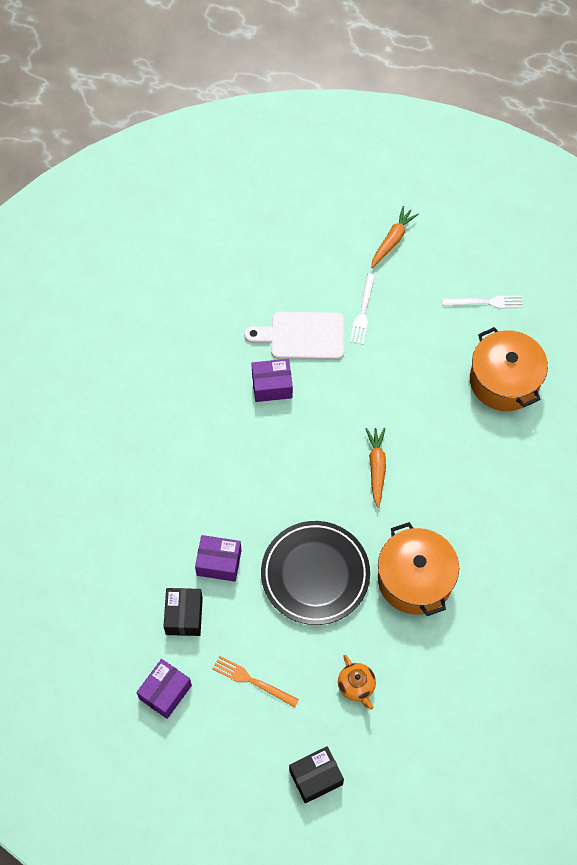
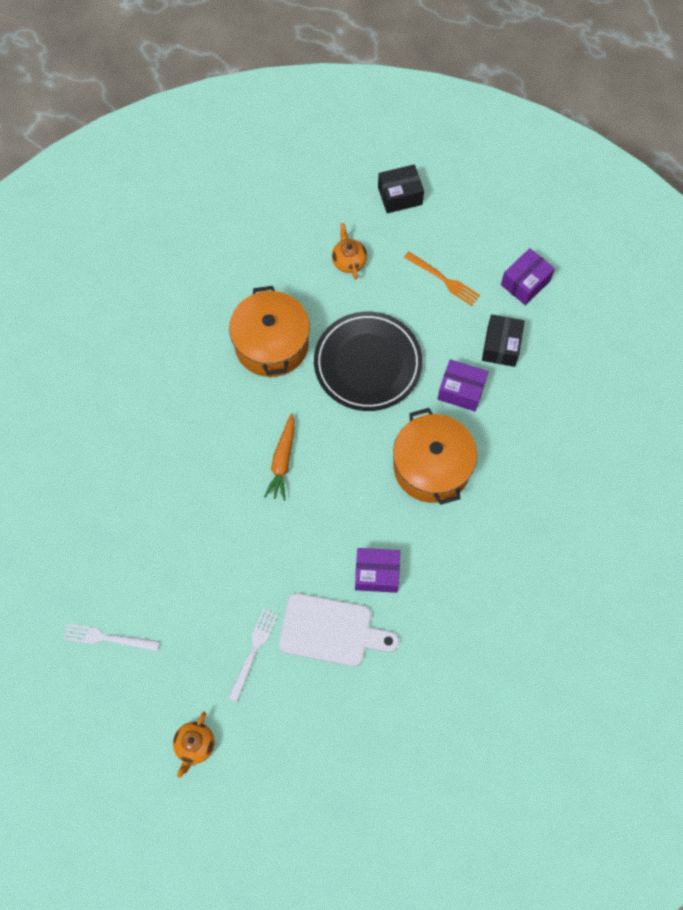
camera: 170 degrees left, 5 degrees up
orange carrot [371,206,419,268] -> orange teapot [173,711,215,778]
orange pot [470,327,548,411] -> orange pot moved to [393,408,477,505]

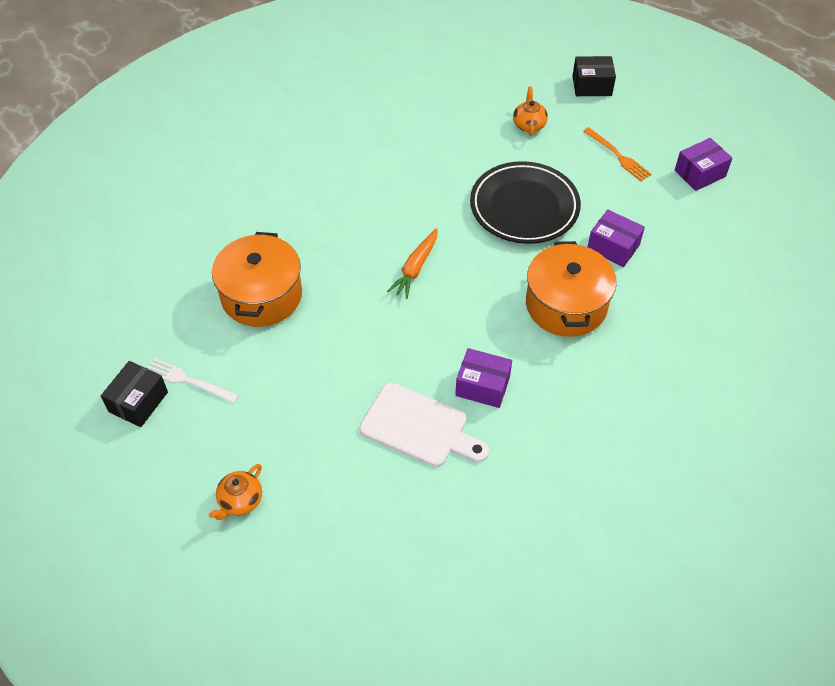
camera: 15 degrees right, 15 degrees down
white fork [228,608,278,702] -> none
orange pot [229,286,310,377] -> orange pot moved to [212,232,302,327]
black box [482,314,525,367] -> black box moved to [101,361,168,427]

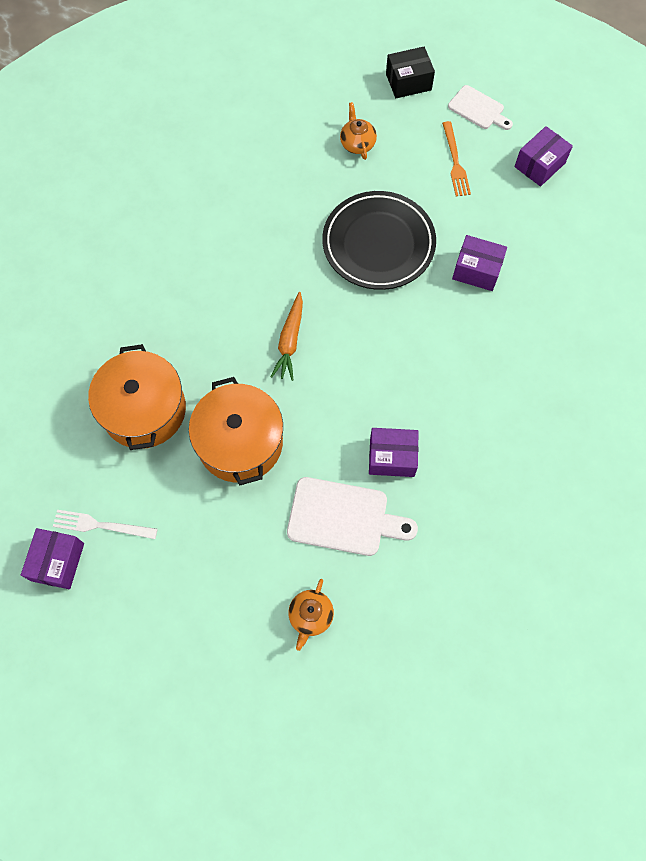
camera: 15 degrees left, 15 degrees up
black box [101,361,168,427] -> purple box [21,528,84,589]
orange teapot [209,464,262,520] -> orange teapot moved to [288,579,334,651]
orange pot [526,241,617,337] -> orange pot moved to [189,377,283,485]
orange fork [583,127,652,181] -> orange fork turned 45 degrees clockwise [442,121,471,196]
none -> white cutting board [448,85,513,130]

